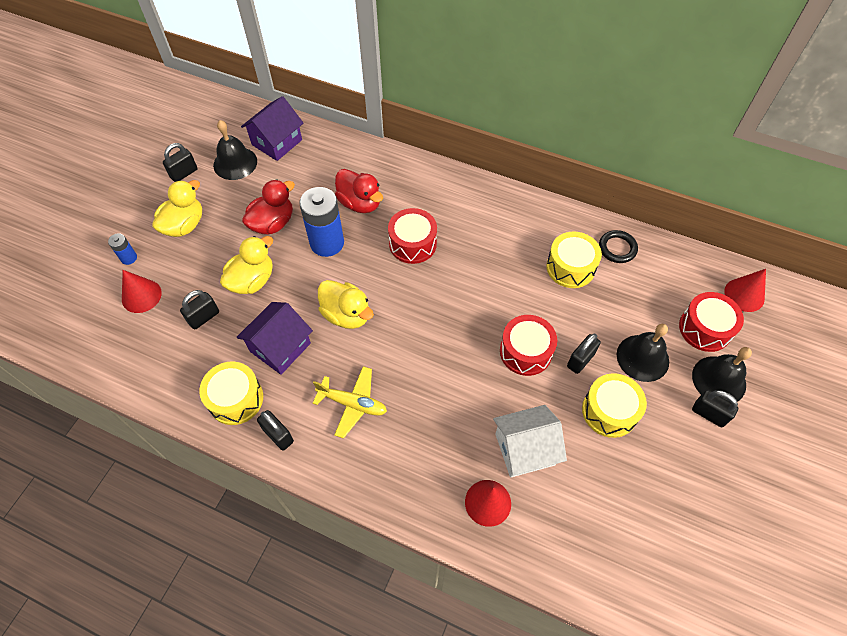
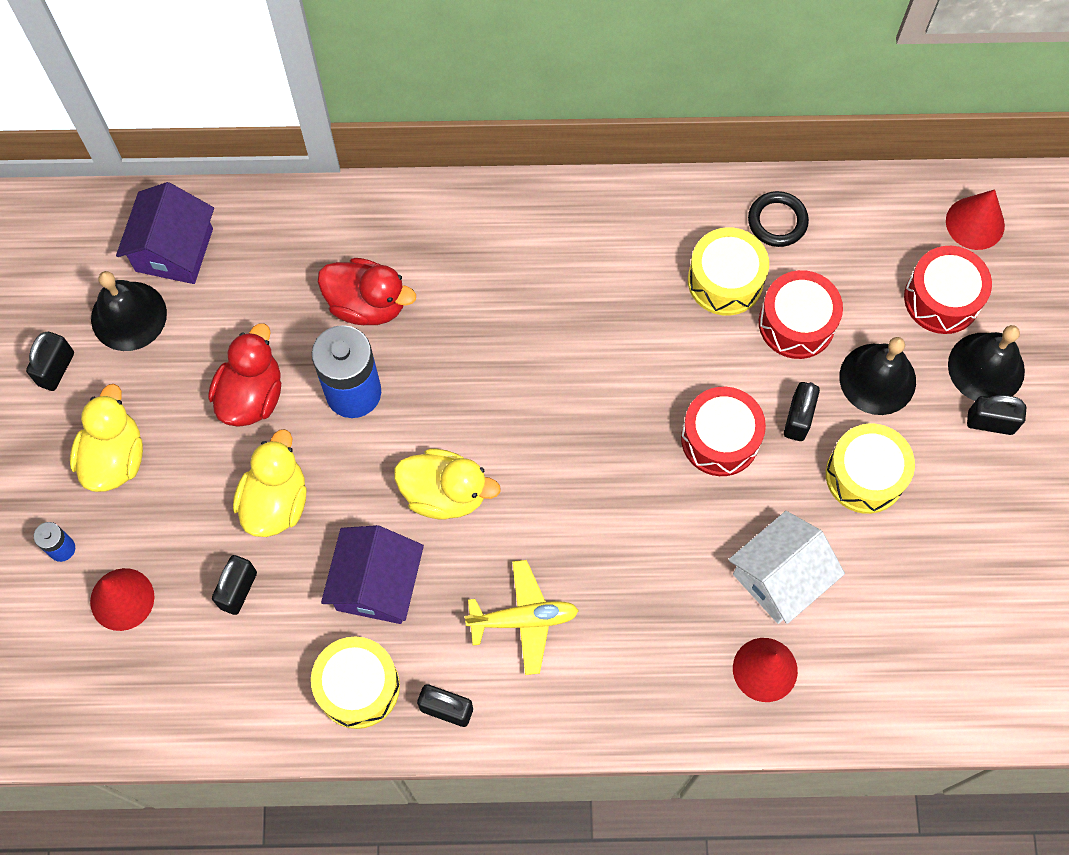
camera: 25 degrees left, 10 degrees up
red drum [388,208,437,264] -> red drum moved to [759,270,843,359]

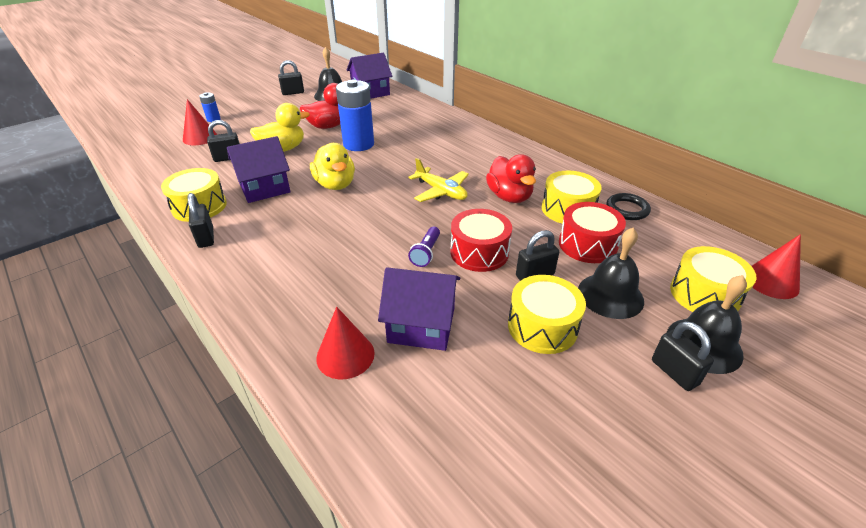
camera: 50 degrees right, 30 degrees down
yellow duck [70,384,143,492] -> none
red duck [318,258,416,325] -> red duck moved to [486,154,536,203]
yellow plane [464,560,579,675] -> yellow plane moved to [408,158,469,202]
white house [729,511,845,624] -> purple house [378,267,460,351]
red drum [904,246,992,334] -> yellow drum [670,246,757,312]
none -> purple flashlight [408,227,440,267]

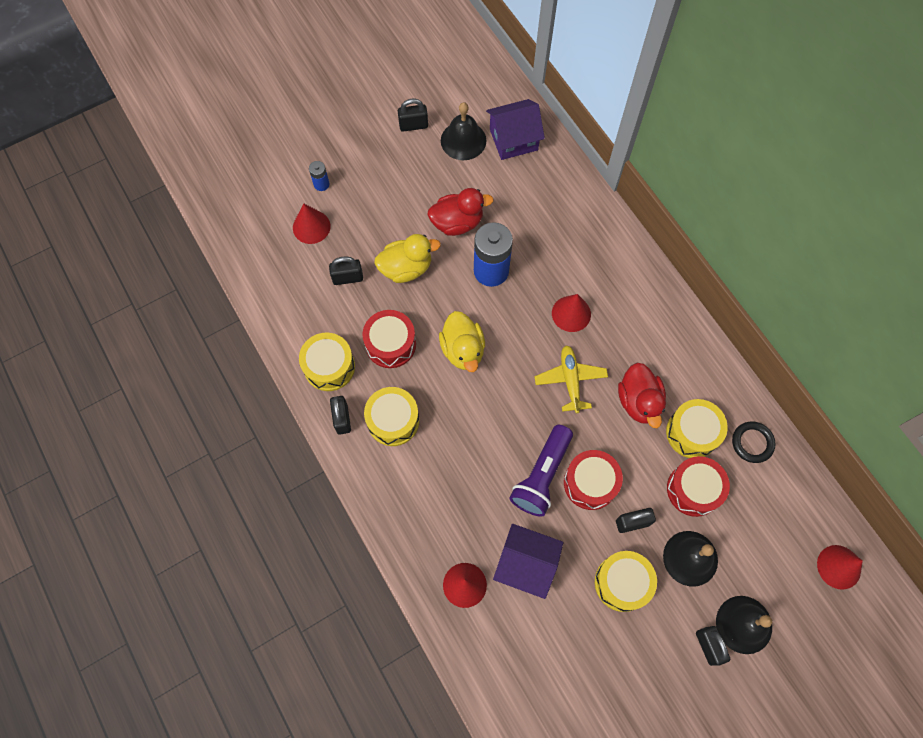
camera: 10 degrees right, 30 degrees up
purple house [227,136,290,203] -> red drum [362,310,416,368]
yellow plane [408,158,469,202] -> yellow plane turned 150 degrees counterclockwise [534,345,608,413]
purple flashlight [408,227,440,267] -> purple flashlight [510,425,573,517], size x1.89
yellow drum [670,246,757,312] -> yellow drum moved to [364,387,419,446]
none -> red cone [552,294,591,332]

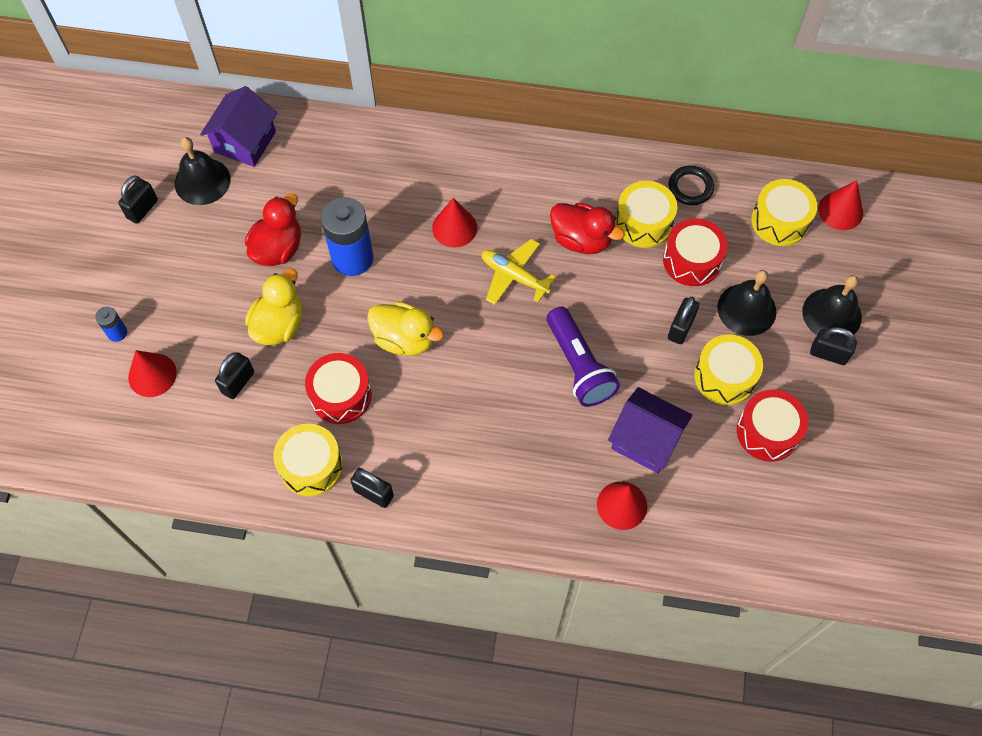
camera: 50 degrees left, 5 degrees down
yellow drum [364,387,419,446] -> yellow drum moved to [751,179,817,246]
purple house [493,524,563,599] -> purple house turned 60 degrees clockwise [608,387,692,473]
red drum [564,450,623,510] -> red drum moved to [737,389,808,462]

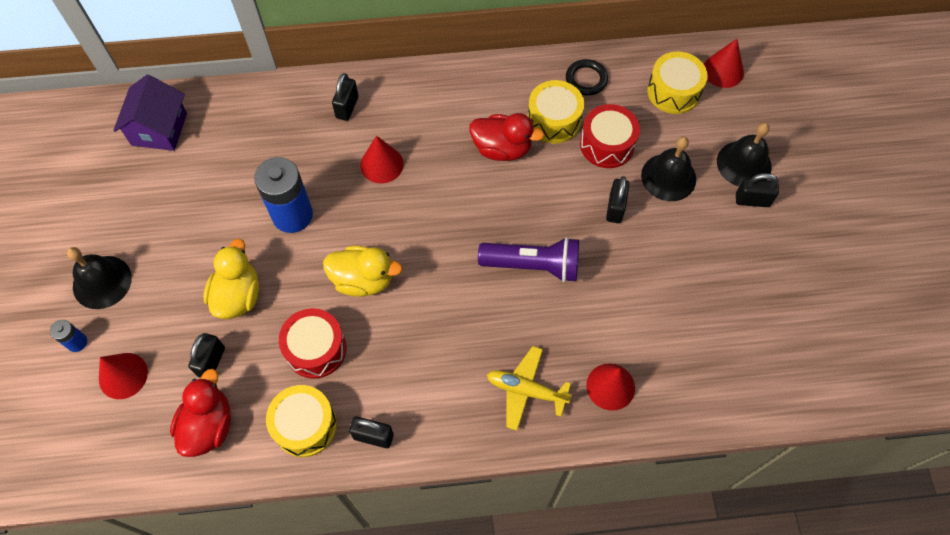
camera: 15 degrees left, 0 degrees up
black padlock [118,175,158,224] -> black padlock moved to [332,73,359,121]
black bell [175,137,230,205] -> black bell moved to [67,247,132,309]
red duck [245,194,301,266] -> red duck moved to [170,369,231,457]
yellow plane [481,239,556,305] -> yellow plane moved to [487,346,572,431]
purple flashlight [547,307,620,407] -> purple flashlight turned 45 degrees counterclockwise [478,237,579,282]
purple house [608,387,692,473] -> none
yellow drum [694,334,763,405] -> none
red drum [737,389,808,462] -> none

